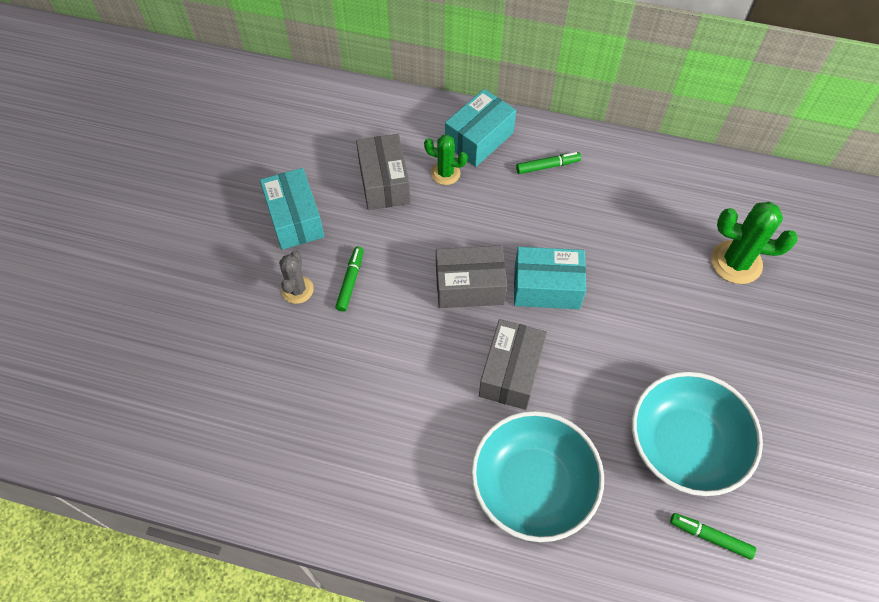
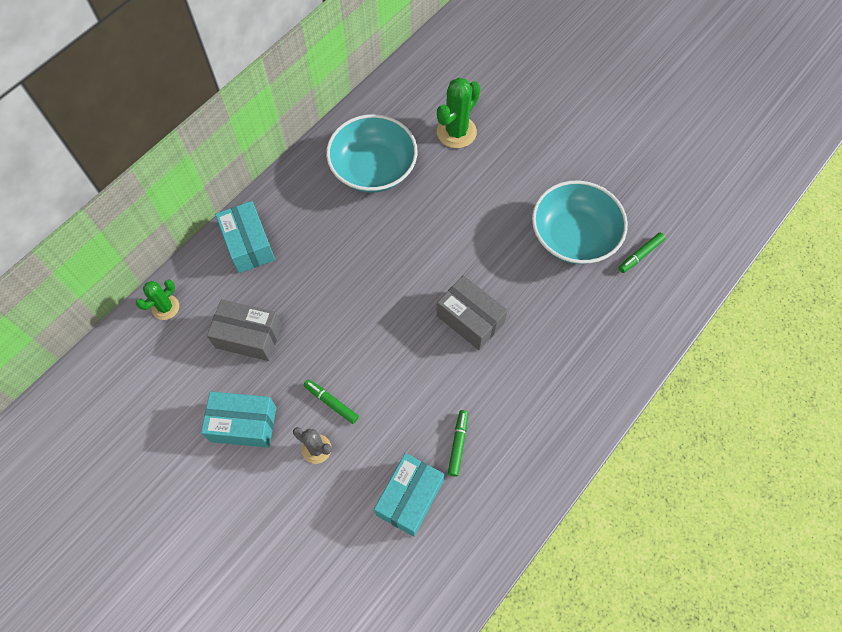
camera: 65 degrees left, 5 degrees up
green cactus [424,135,468,185] -> green cactus moved to [136,280,179,320]
grey box [436,245,507,308] -> none
turquoise bowl [471,411,604,542] -> turquoise bowl moved to [326,114,418,193]
turquoise box [514,247,586,309] -> turquoise box moved to [374,453,444,537]
green marker [516,152,581,174] -> green marker moved to [448,410,468,477]

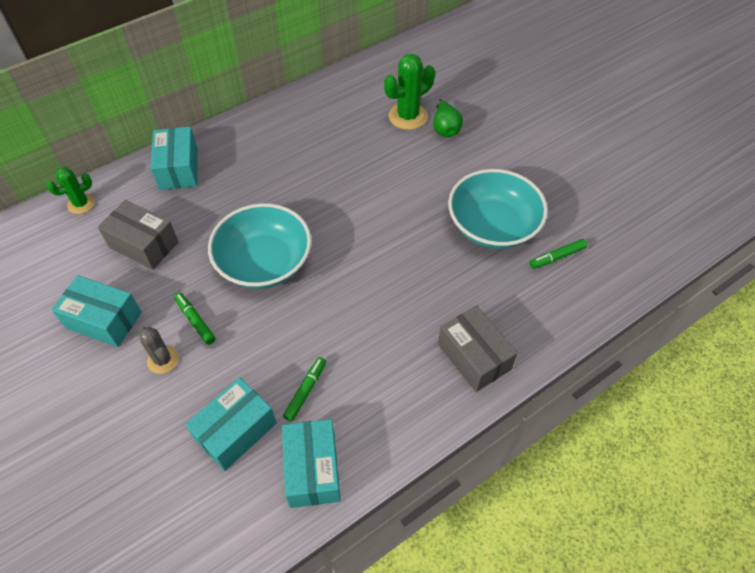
camera: 15 degrees right, 10 degrees down
turquoise bowl [326,114,418,193] -> turquoise bowl moved to [208,203,311,289]
grey box [436,275,508,350] -> grey box moved to [438,305,518,392]
none -> turquoise box [282,419,341,508]
none -> green pear [433,99,463,137]

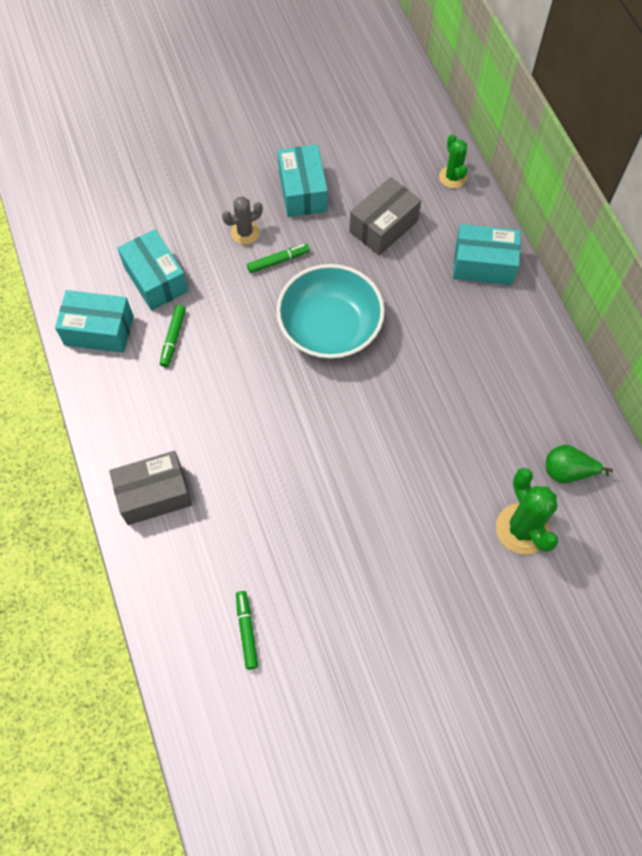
camera: 105 degrees right, 10 degrees up
turquoise box [51,275,141,347] -> turquoise box turned 45 degrees counterclockwise [278,144,328,217]
green marker [283,357,326,422] -> green marker turned 60 degrees clockwise [160,305,186,367]
green pear [433,99,463,137] -> green pear moved to [546,445,613,484]
turquoise bowl [448,169,548,249] -> none

